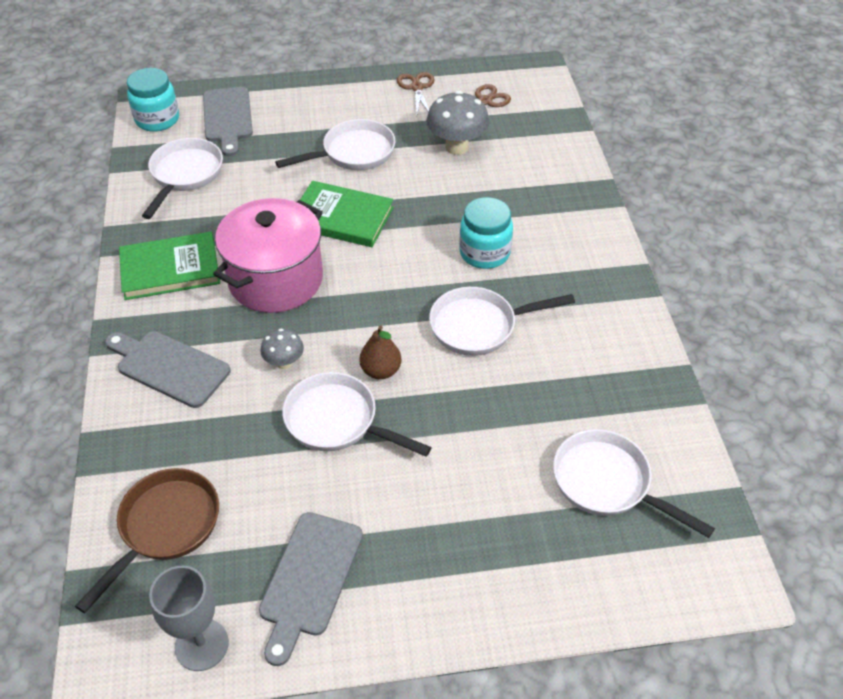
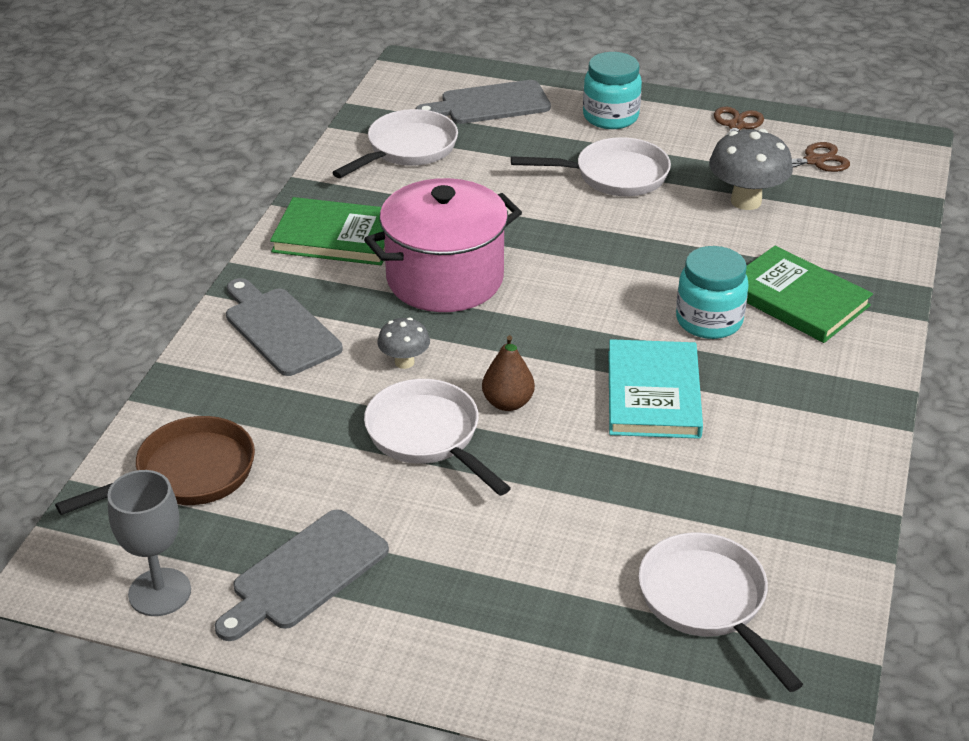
camera: 25 degrees right, 10 degrees down
turquoise jar [127,68,179,132] -> turquoise jar moved to [583,52,642,129]
grey cutting board [203,87,253,156] -> grey cutting board turned 60 degrees clockwise [416,80,551,124]
green book [300,181,394,247] -> green book moved to [746,246,873,343]
white pan [429,287,575,356] -> turquoise book [609,339,703,439]

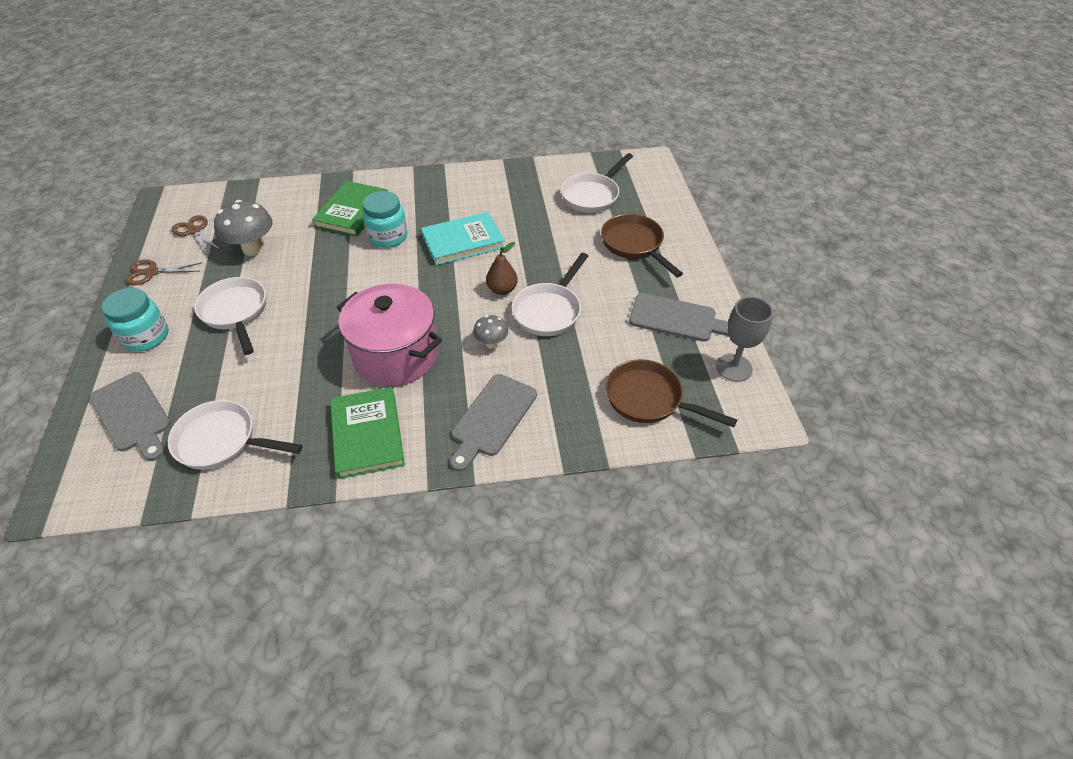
camera: 115 degrees left, 10 degrees up
none -> brown pan [601,214,683,277]

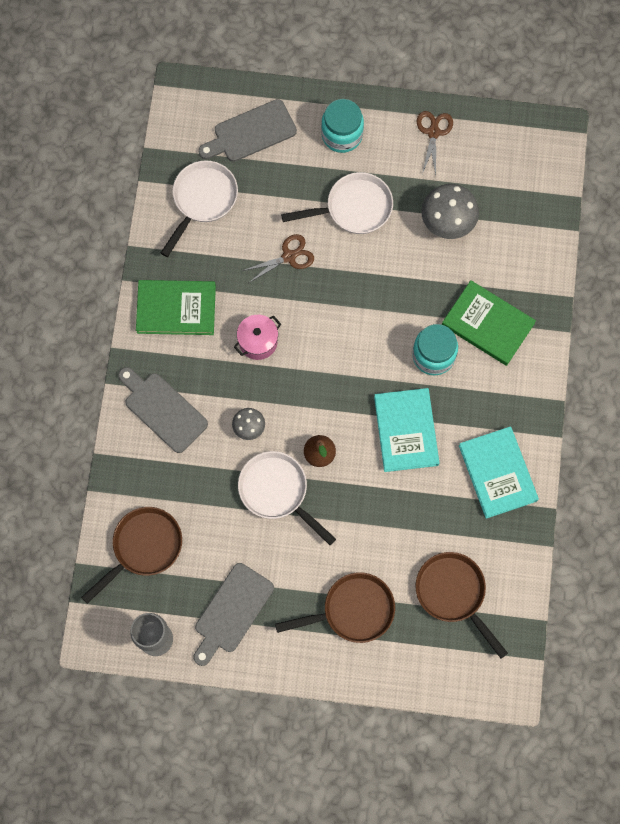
camera: 105 degrees right, 25 degrees up
brown scissors [172,215,221,254] -> brown scissors moved to [242,234,314,283]
pink pot [337,283,442,386] -> pink pot [234,315,281,360], size x0.50
white pan [561,153,633,213] -> brown pan [415,552,508,659]
none -> turquoise book [459,426,539,519]

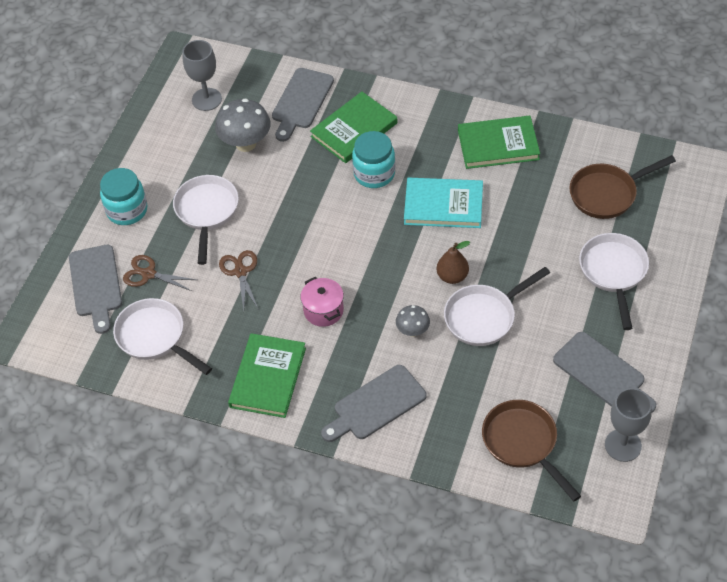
camera: 75 degrees left, 20 degrees down
brown pan [275,572,395,643] -> white pan [579,233,649,330]
brown scissors [417,111,453,175] -> brown scissors moved to [123,255,197,291]
turquoise book [459,426,539,519] -> green book [458,116,540,169]
none -> grey goblet [182,40,222,111]
none -> grey cutting board [272,68,334,142]

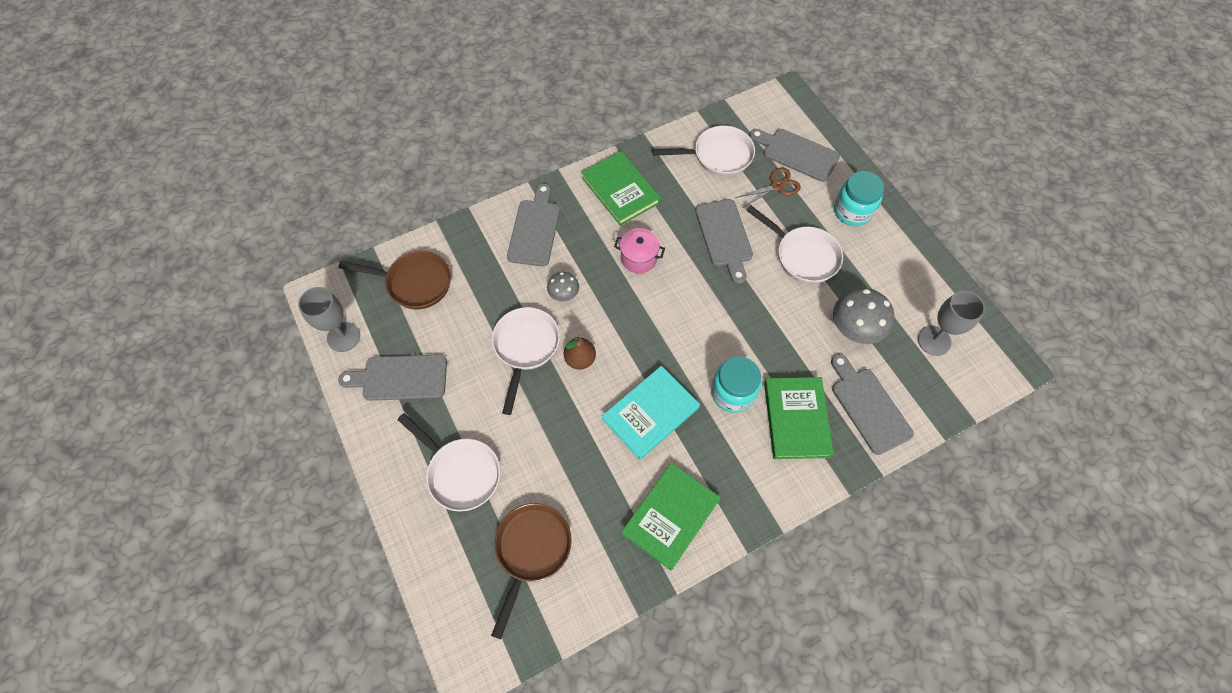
camera: 130 degrees right, 10 degrees up
brown scissors [219,250,259,310] -> grey cutting board [695,199,753,284]

